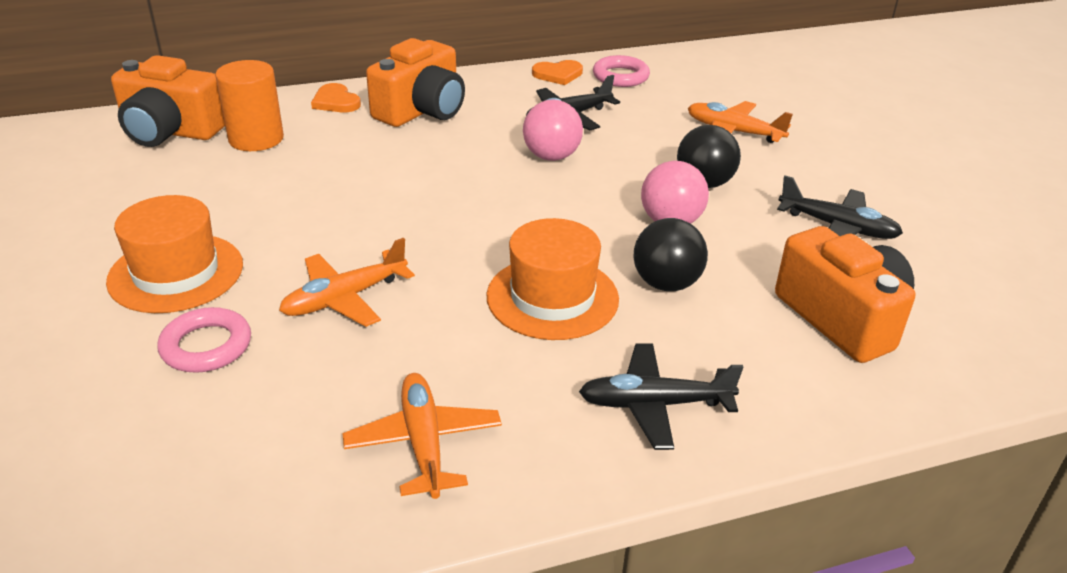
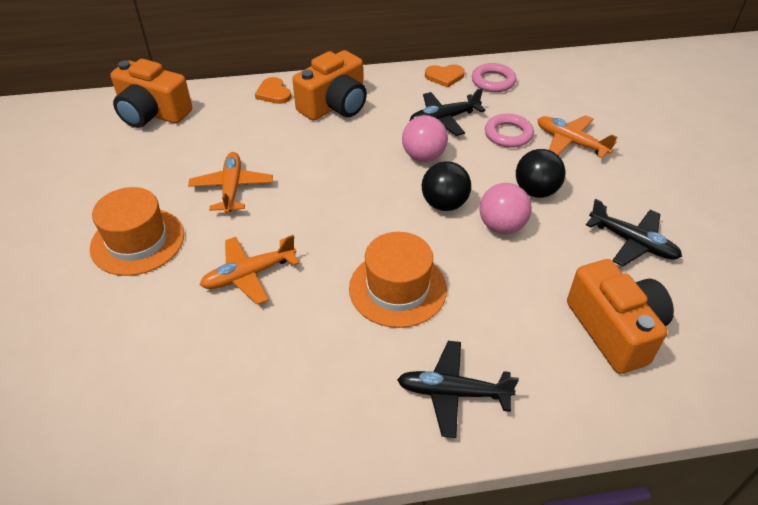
camera: 10 degrees right, 10 degrees up
pink ring [157,307,251,373] -> pink ring moved to [485,114,534,148]
orange cylinder [215,60,284,151] -> none
orange plane [342,373,502,499] -> orange plane moved to [188,152,273,214]
black ball [633,218,708,291] -> black ball moved to [422,161,471,211]

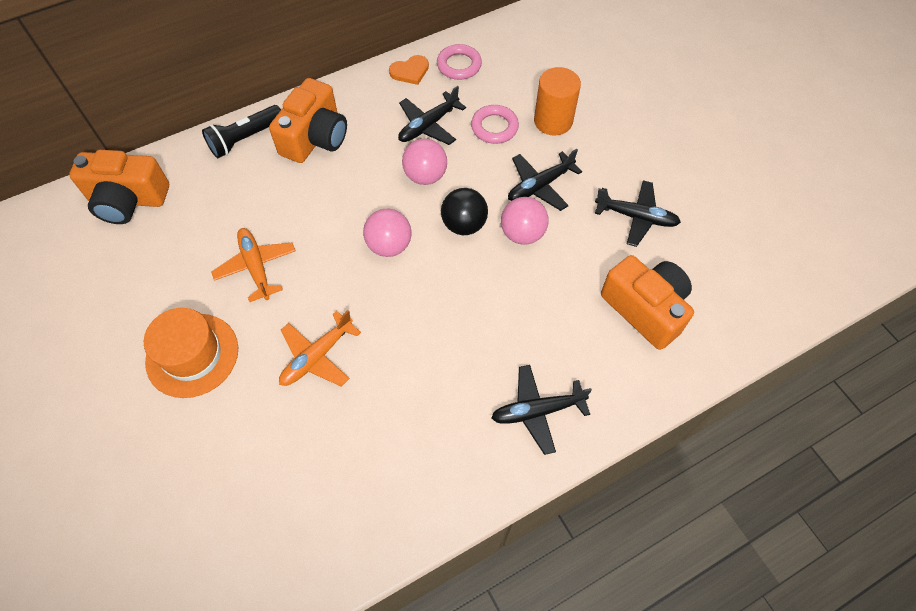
camera: 20 degrees left, 15 degrees up
orange heart [255,77,291,104] -> black flashlight [202,105,281,158]
orange hat [349,232,447,328] -> none
black ball [516,149,565,198] -> black plane [508,149,582,211]
orange plane [537,115,617,158] -> orange cylinder [534,67,581,136]
none -> pink ball [363,209,411,257]

